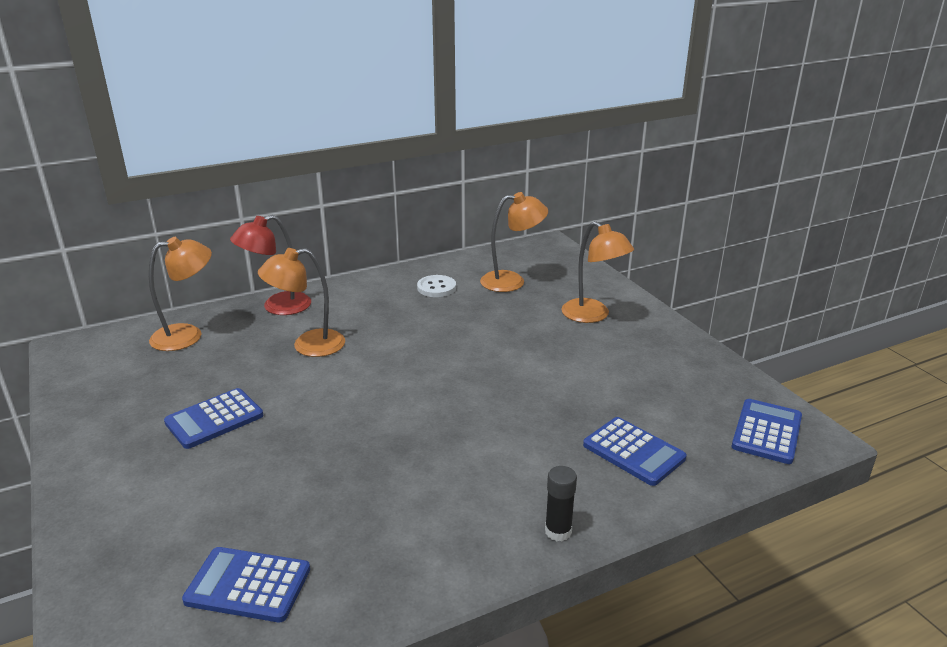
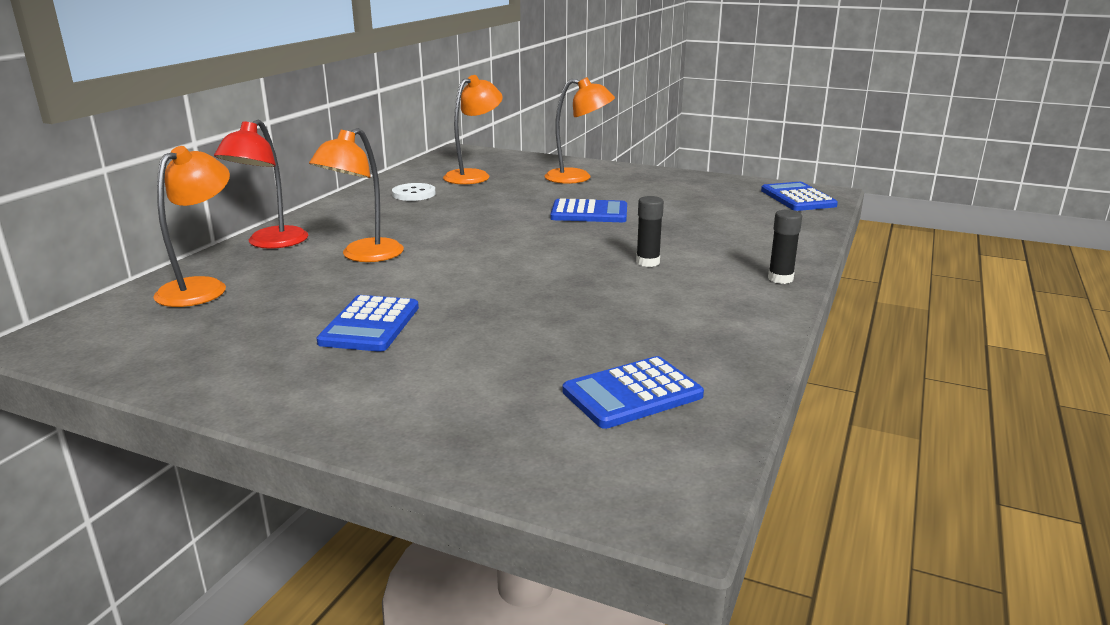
camera: 40 degrees left, 5 degrees down
blue calculator [583,417,687,486] -> blue calculator moved to [550,198,627,222]
none -> black glue stick [636,196,664,267]

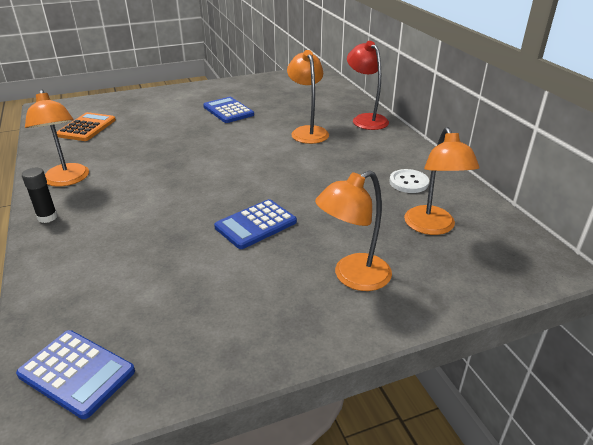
camera: 135 degrees right, 10 degrees up
orange lamp [153,146,230,307] -> orange lamp moved to [25,89,89,187]
blue calculator [563,356,704,429] -> orange calculator [57,112,116,141]
black glue stick [636,196,664,267] -> none

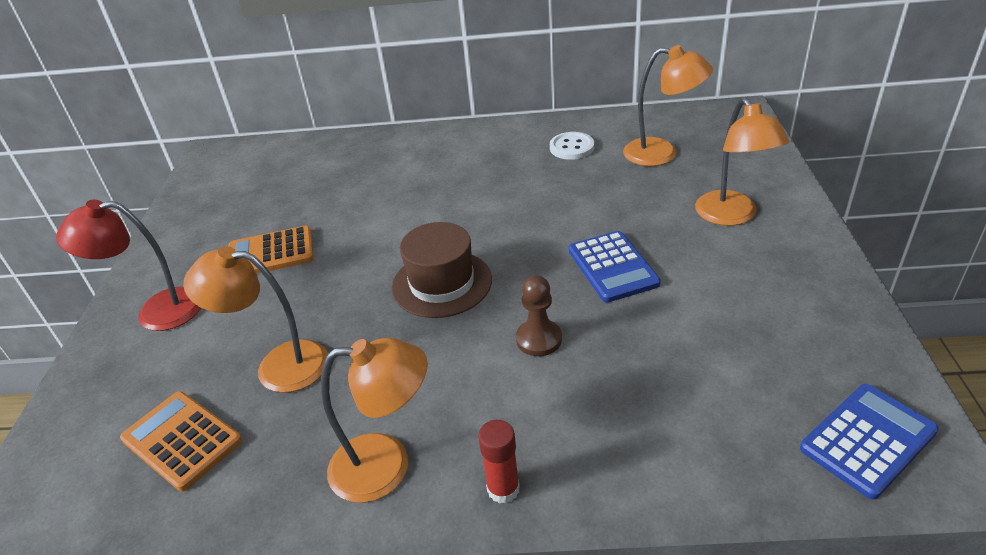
camera: 65 degrees left, 5 degrees up
black glue stick [22,168,57,223] -> red glue stick [478,420,520,504]
blue calculator [203,97,254,123] -> orange calculator [228,225,314,274]
orange lamp [287,50,329,144] -> orange lamp moved to [183,246,328,393]
red lamp [347,41,389,130] -> red lamp moved to [56,200,201,331]
none -> brown hat [392,222,492,318]
none -> brown pawn [516,275,562,356]

